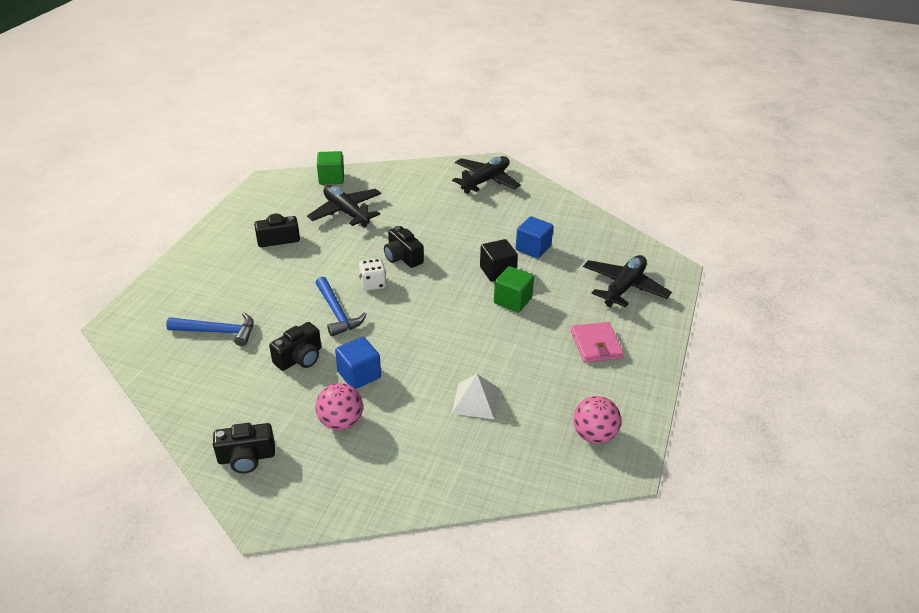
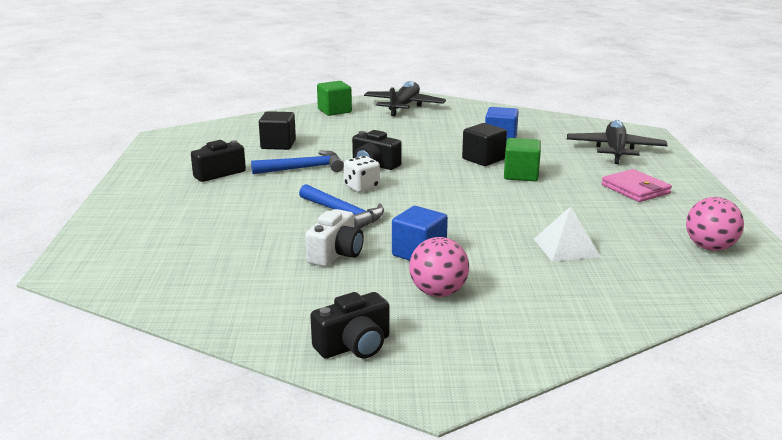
camera: 20 degrees left, 15 degrees down
blue hammer [166,312,254,346] -> blue hammer moved to [251,151,344,174]
black camera [269,322,321,371] -> white camera [305,209,364,267]
black plane [307,185,382,228] -> black cube [259,111,296,150]
green cube [317,151,344,185] -> green cube moved to [317,81,352,116]

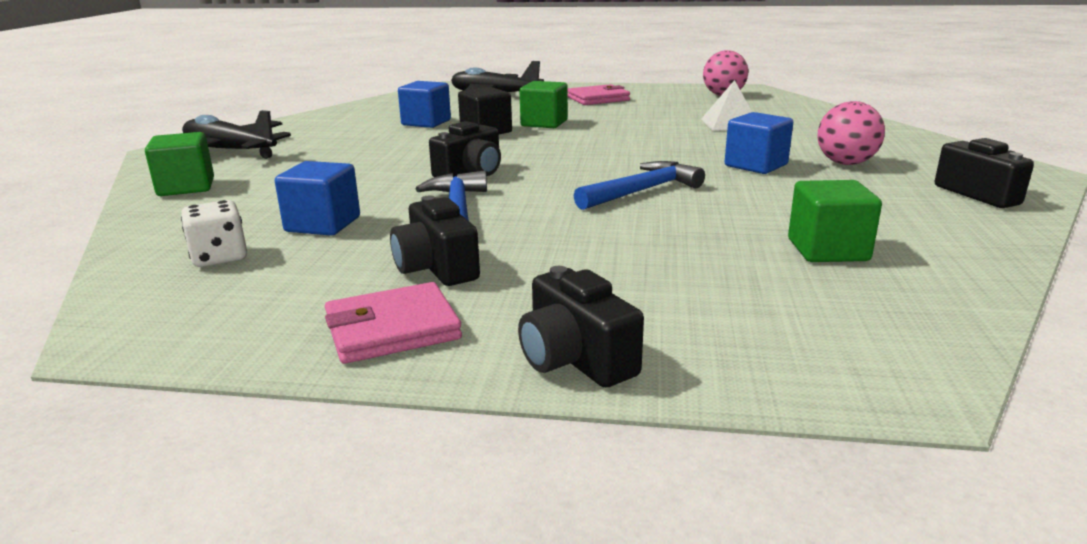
camera: 80 degrees left, 0 degrees up
black cube [259,111,296,150] -> blue cube [275,161,360,236]
white camera [305,209,364,267] -> none
white dice [344,156,380,193] -> white dice moved to [181,200,247,267]
none -> pink wallet [325,282,462,364]
none -> black camera [518,266,644,388]
none -> green cube [788,180,882,262]

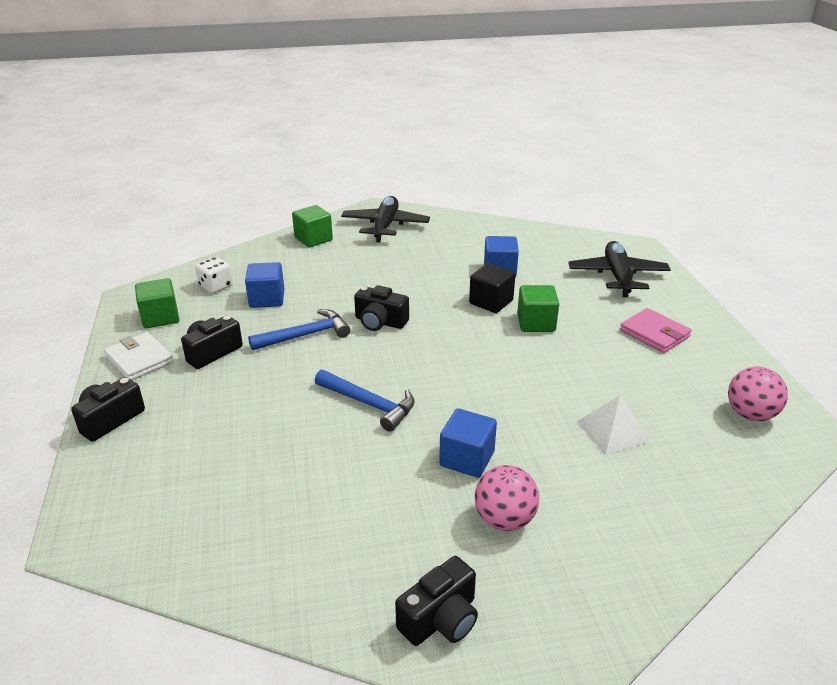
camera: 70 degrees right, 10 degrees up
pink wallet [325,282,462,364] -> white wallet [104,332,174,380]
green cube [788,180,882,262] -> green cube moved to [135,278,179,328]

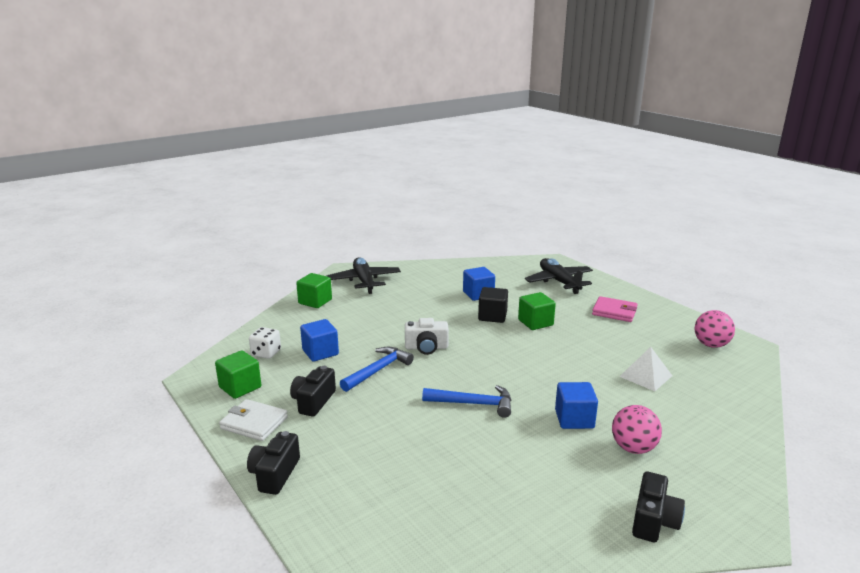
camera: 25 degrees left, 10 degrees down
black camera [354,285,409,331] -> white camera [405,318,449,355]

